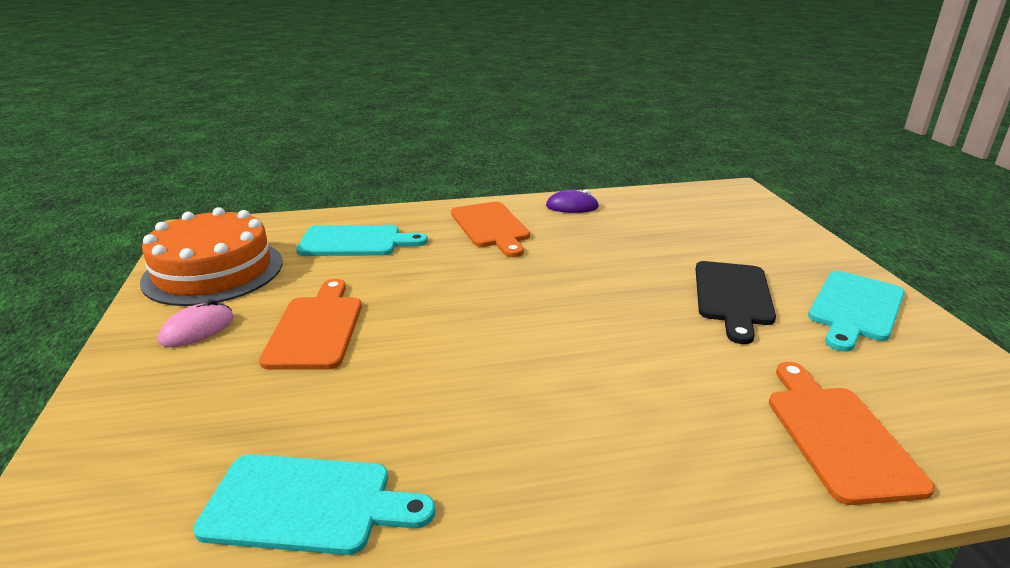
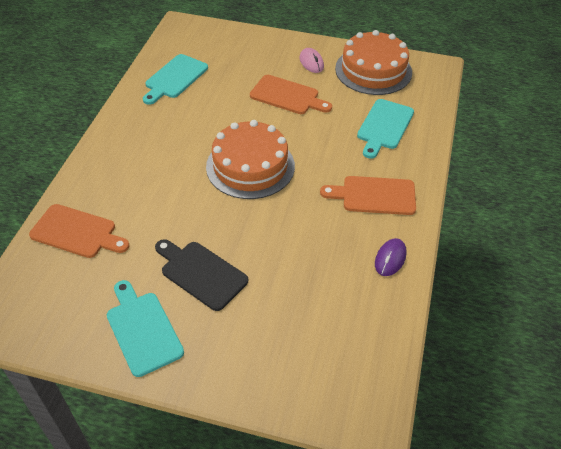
camera: 115 degrees right, 20 degrees up
none -> orange cake [206,120,295,199]

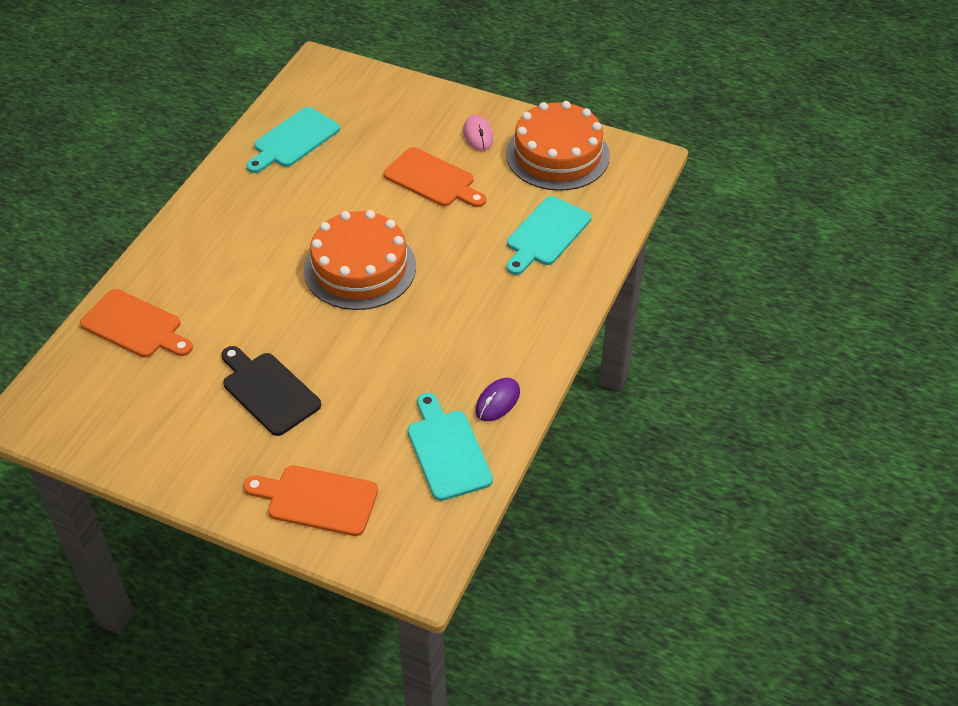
camera: 10 degrees right, 0 degrees up
turquoise cutting board [107,280,184,377] -> turquoise cutting board moved to [408,393,493,501]
orange cutting board [320,176,416,215] -> orange cutting board moved to [244,465,378,536]

